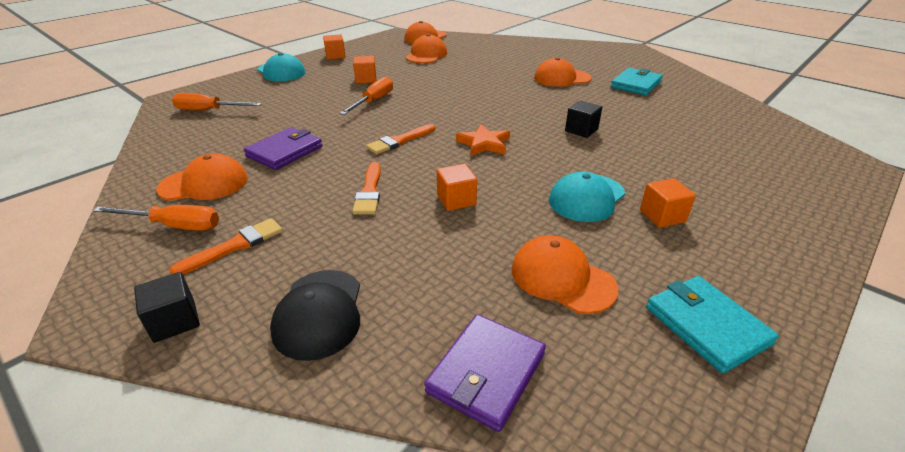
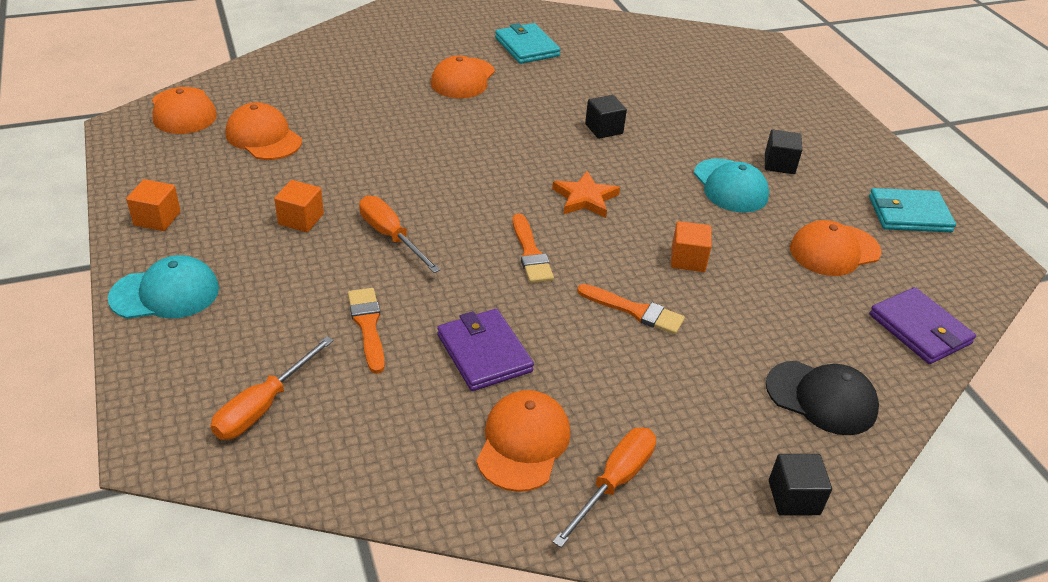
camera: 65 degrees left, 5 degrees up
orange brush [170,218,283,274] -> orange brush moved to [348,288,385,374]
orange cube [640,178,696,228] -> black cube [765,130,802,174]

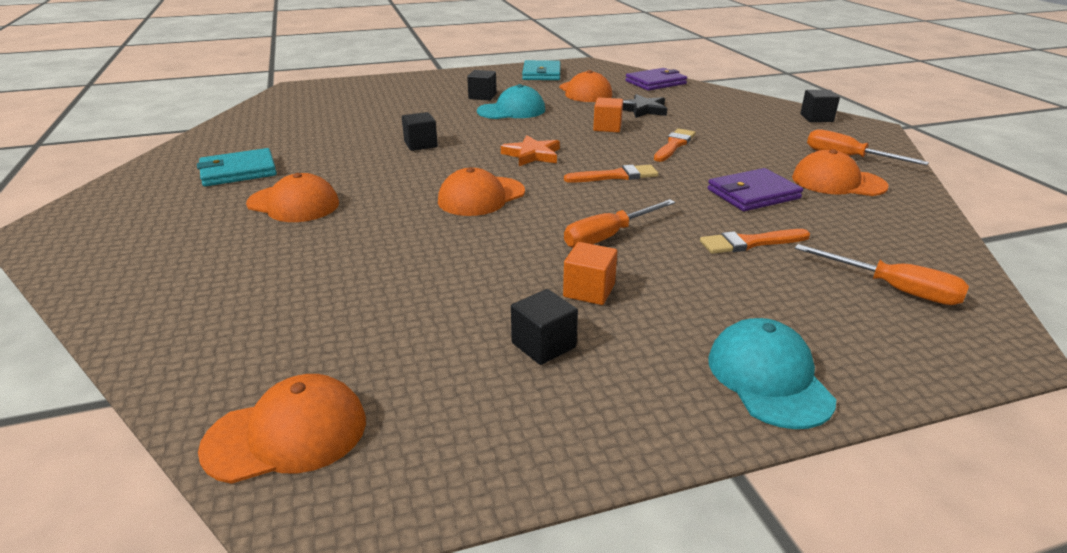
camera: 85 degrees left, 10 degrees down
orange cube [126,179,181,231] -> none
orange cap [225,102,302,160] -> orange cap moved to [438,167,525,216]
black cap [766,361,879,435] -> none
none -> black cube [511,289,578,365]
none -> black star [623,94,667,118]

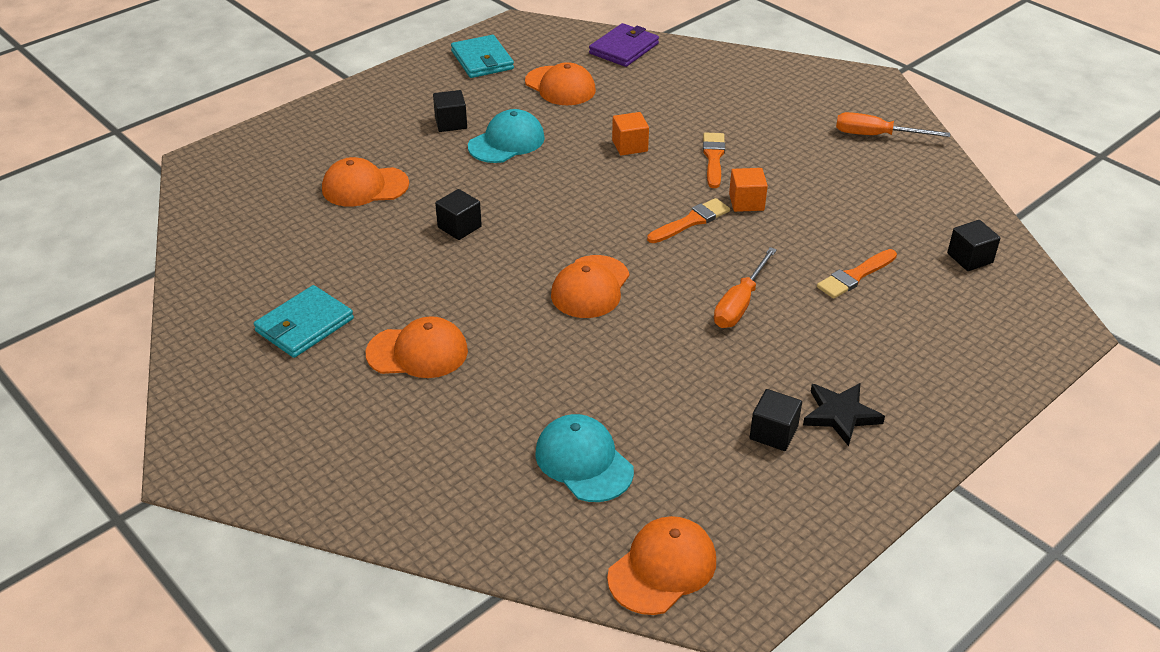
camera: 25 degrees left, 10 degrees up
orange star [501,135,560,166] -> none
orange cube [563,242,617,305] -> orange cube moved to [729,168,768,212]
black star [623,94,667,118] -> black star moved to [803,383,885,446]
purple wallet [708,168,803,211] -> none
turquoise cap [708,318,836,429] -> turquoise cap moved to [535,414,634,502]
orange cap [792,149,889,196] -> orange cap moved to [322,157,409,207]
orange screwdriver [795,244,969,305] -> none
black cube [800,90,840,122] -> black cube moved to [947,220,1001,271]

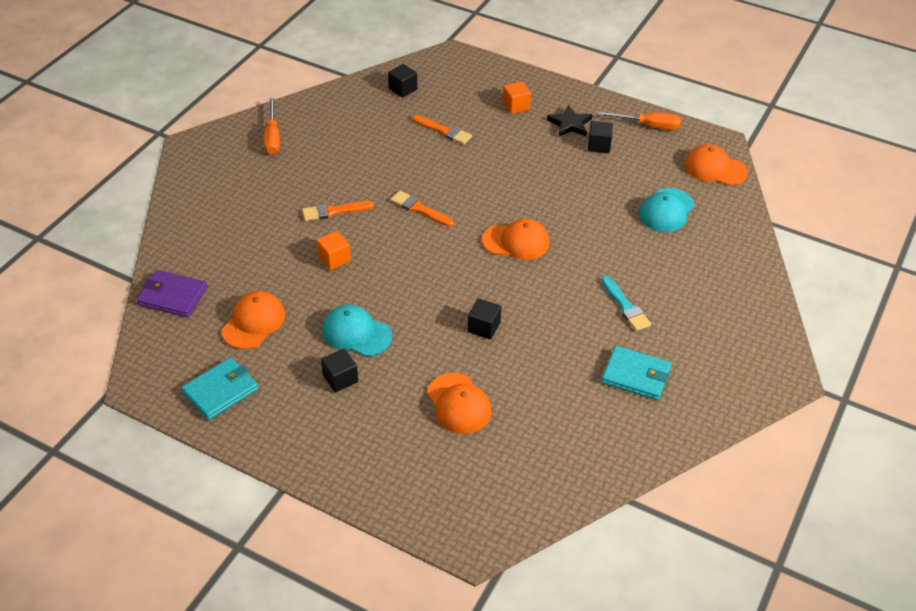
camera: 110 degrees left, 5 degrees up
orange cap [365,316,468,378] -> turquoise brush [602,276,651,331]
orange screwdriver [714,247,777,328] -> orange screwdriver moved to [598,111,681,130]
orange cube [729,168,768,212] -> orange cube moved to [503,81,531,114]

